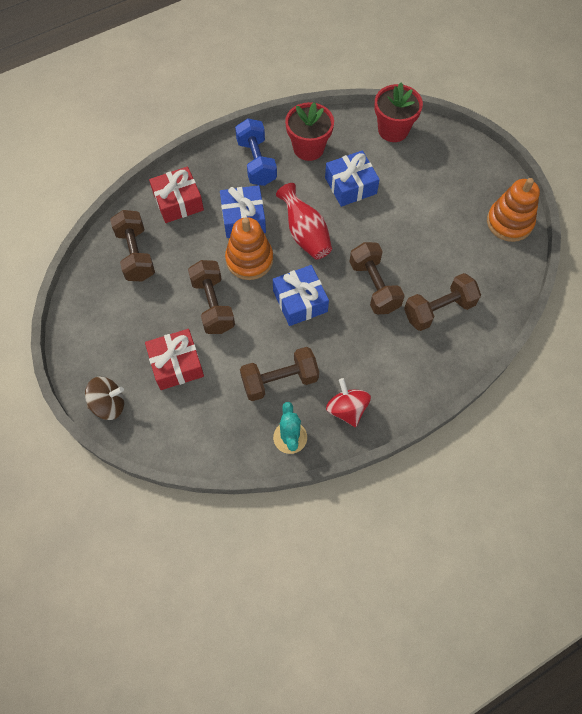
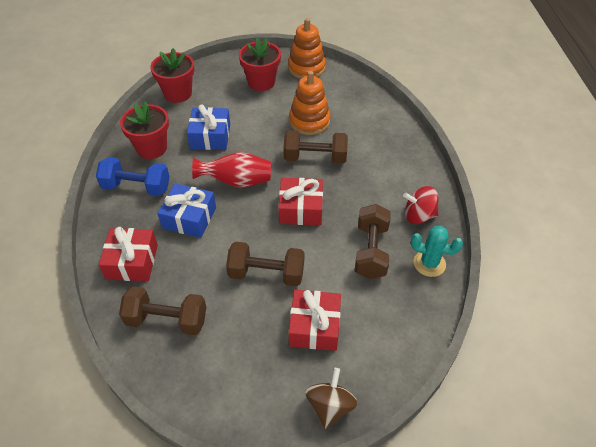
camera: 65 degrees left, 15 degrees down
orange stacking toy [225,217,273,280] -> orange stacking toy moved to [289,71,330,135]
blue gift [273,265,329,326] -> red gift [278,178,323,225]
brown dumbbell [404,273,481,331] -> none
none -> red flower pot [239,38,281,91]

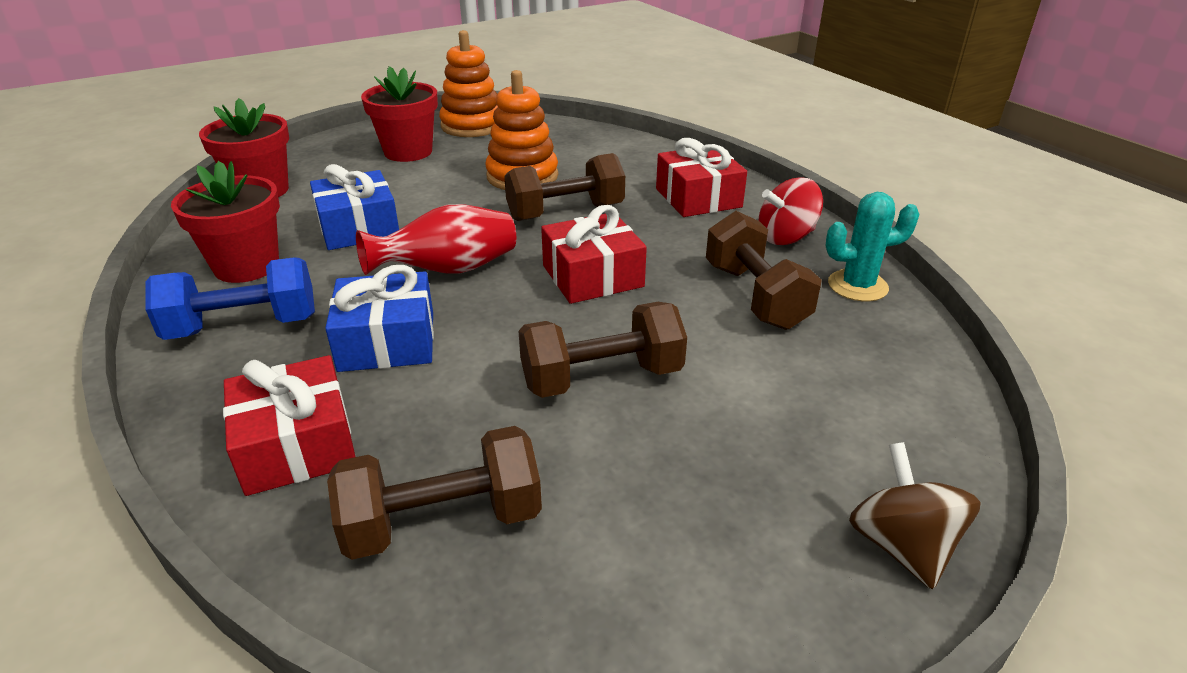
camera: 25 degrees left, 15 degrees down
red gift [289,290,341,351] -> red gift moved to [656,138,747,217]

